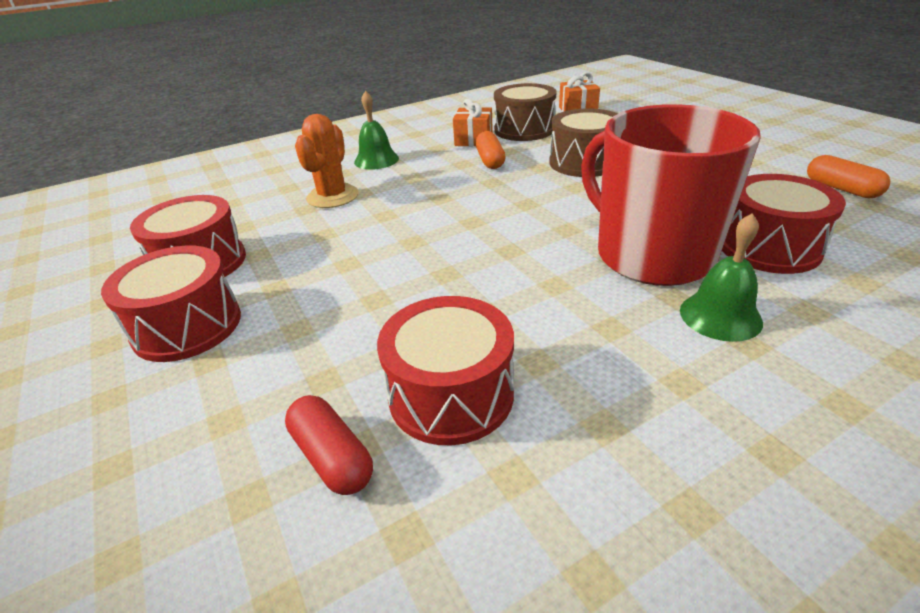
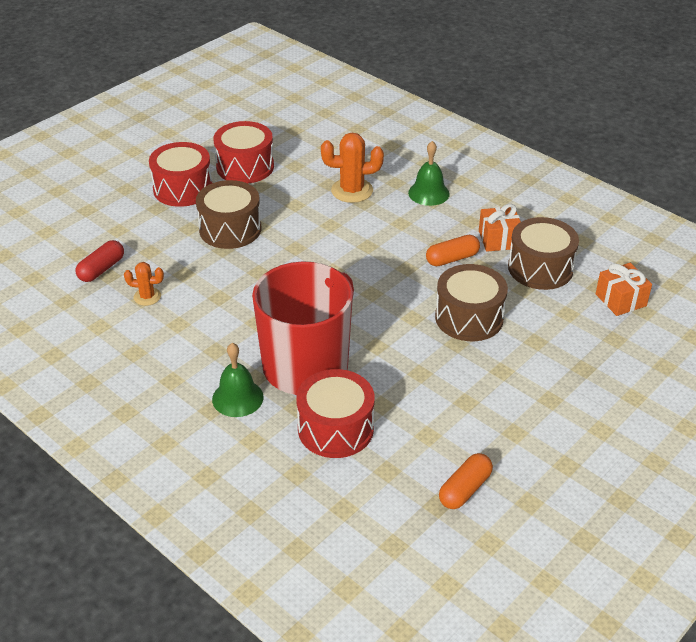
camera: 70 degrees right, 5 degrees up
red drum [377,296,514,445] -> orange cactus [124,262,164,306]
none -> brown drum [196,180,261,249]

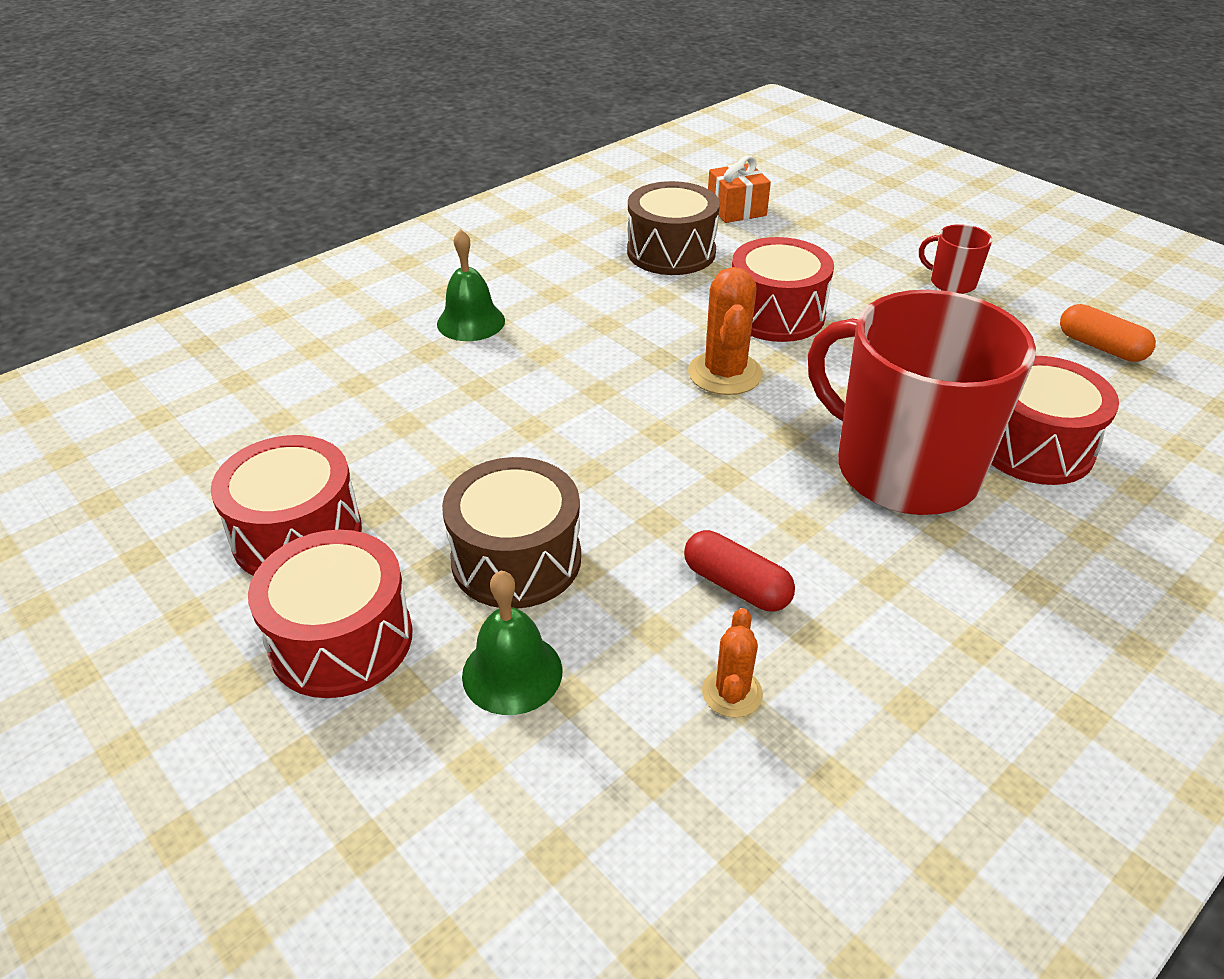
camera: 85 degrees left, 0 degrees up
red capsule [76,240,124,282] -> red capsule moved to [684,530,795,612]
green bell [212,343,264,417] -> green bell moved to [462,571,563,715]
orange cactus [321,132,384,203] -> orange cactus moved to [688,267,763,395]
orange capsule [426,235,480,266] -> none
brown drum [435,264,508,341] -> red drum [732,237,834,342]
orange gift [479,204,521,252] -> none
none -> red mug [919,224,992,294]

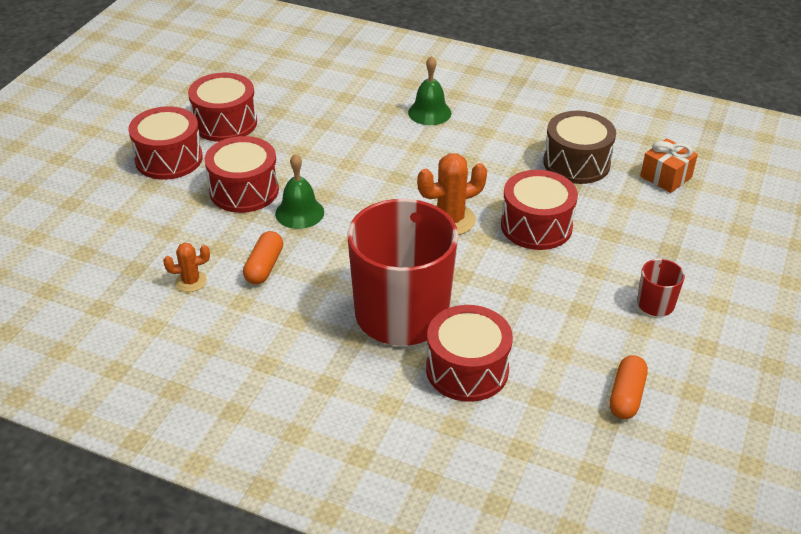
camera: 65 degrees right, 0 degrees up
brown drum [442,457,581,609] -> red drum [205,136,279,213]
green bell [462,571,563,715] -> green bell moved to [275,154,324,229]
red capsule [684,530,795,612] -> orange capsule [243,231,283,284]

